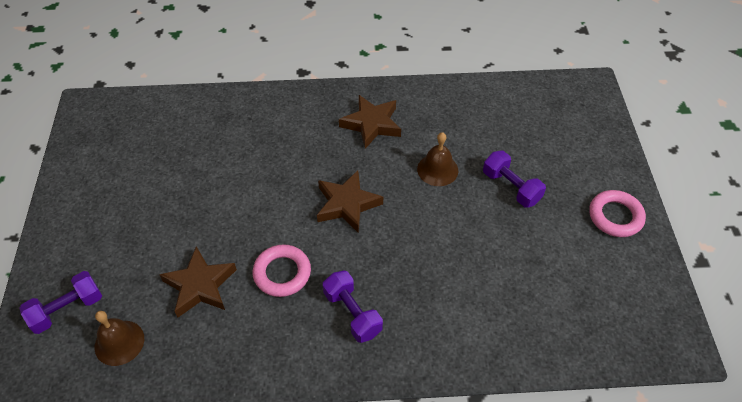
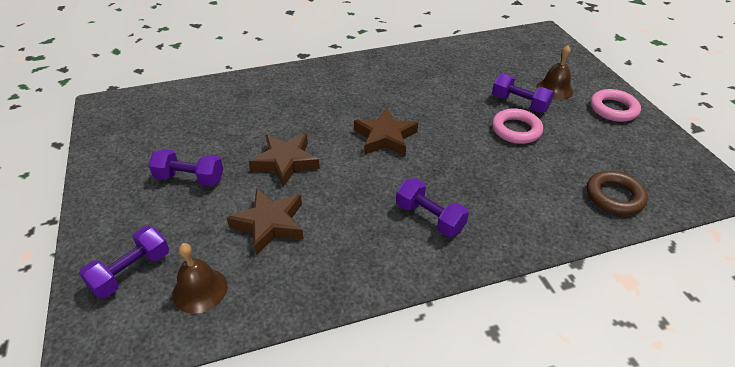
camera: 15 degrees left, 10 degrees down
pink ring [253,244,311,297] -> pink ring moved to [492,108,543,144]
brown star [339,95,401,149] -> brown star moved to [249,134,320,187]
brown bell [417,132,458,186] -> brown bell moved to [536,45,573,100]
none -> purple dumbbell [149,149,223,186]
none -> brown ring [587,171,648,215]

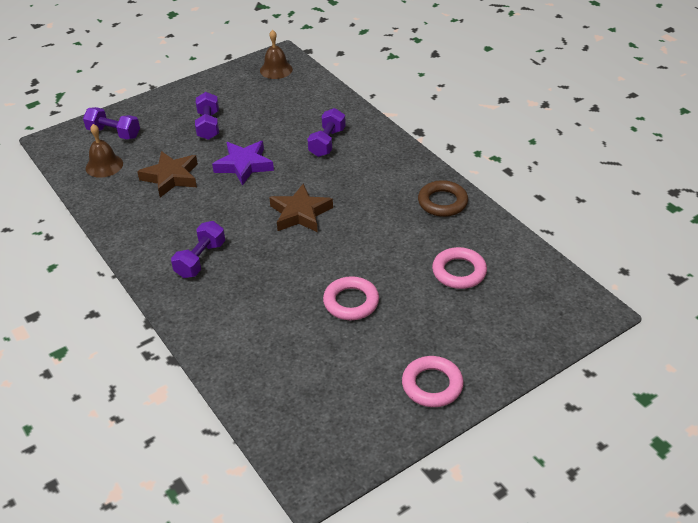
camera: 75 degrees right, 0 degrees up
brown star [249,134,320,187] -> purple star [212,141,274,186]
purple dumbbell [492,73,554,113] -> purple dumbbell moved to [307,108,346,157]
brown bell [536,45,573,100] -> brown bell moved to [260,30,293,79]
brown ring [587,171,648,215] -> brown ring moved to [418,180,468,217]
none -> pink ring [432,247,487,289]

